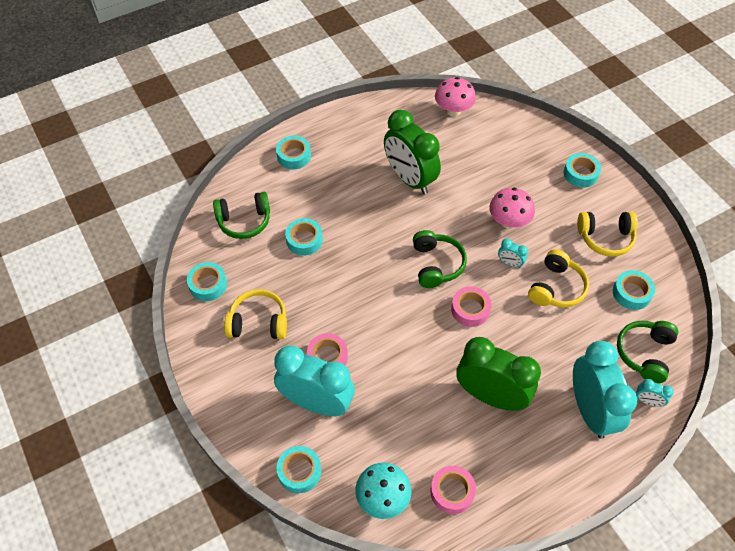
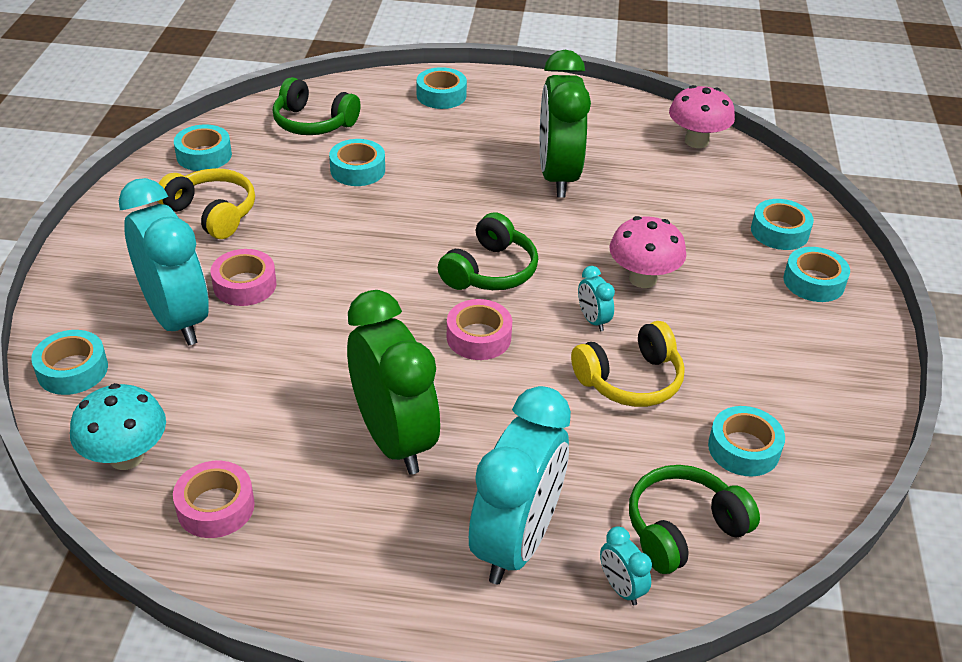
camera: 35 degrees right, 15 degrees down
yellow headphones [577,212,638,257] -> none
none -> turquoise tape [751,199,814,250]

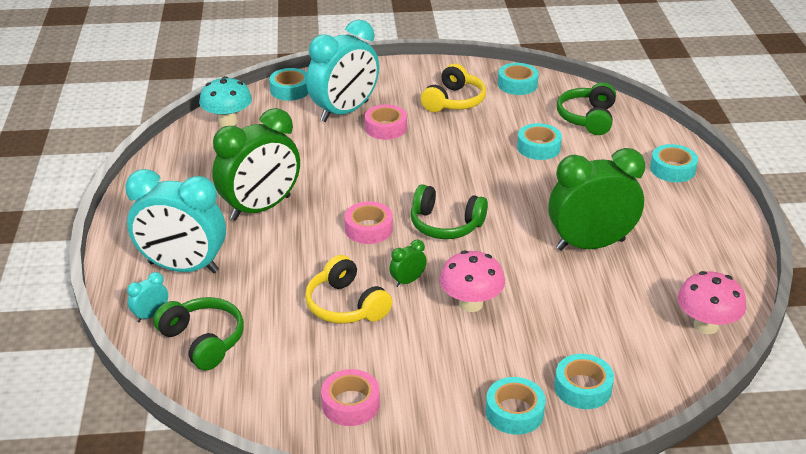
camera: 80 degrees right, 5 degrees down
pink tape [173,461,255,538] -> pink tape moved to [321,369,380,426]
turquoise clock [578,266,615,331] -> green clock [389,240,427,287]
turquoise tape [708,406,785,476] -> none

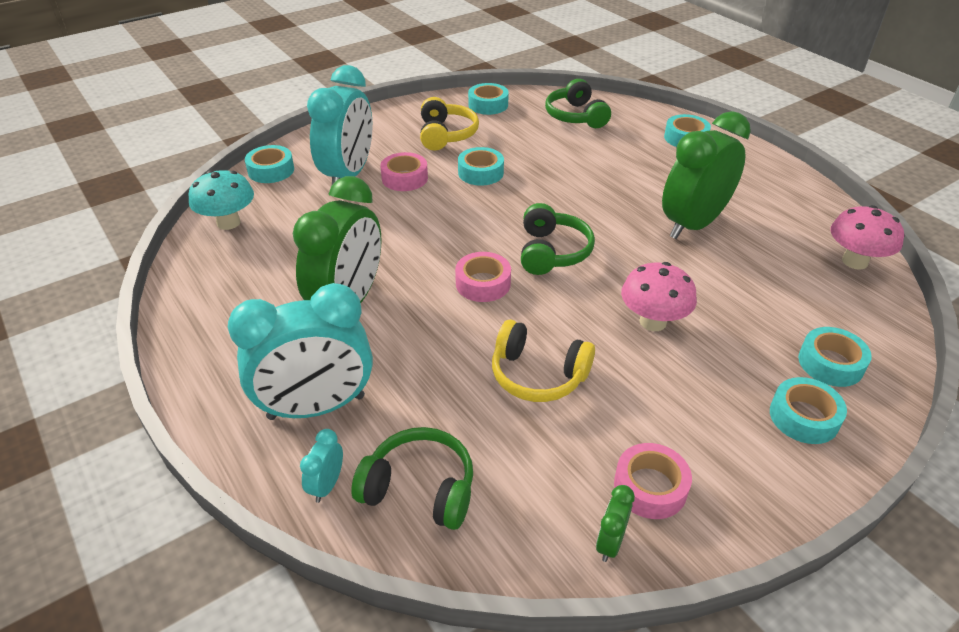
camera: 30 degrees left, 5 degrees up
green clock [389,240,427,287] -> green clock moved to [596,485,635,562]
green headphones [411,184,488,239] -> green headphones turned 75 degrees counterclockwise [521,203,595,275]
turquoise tape [517,123,562,160] -> turquoise tape moved to [458,147,504,185]

